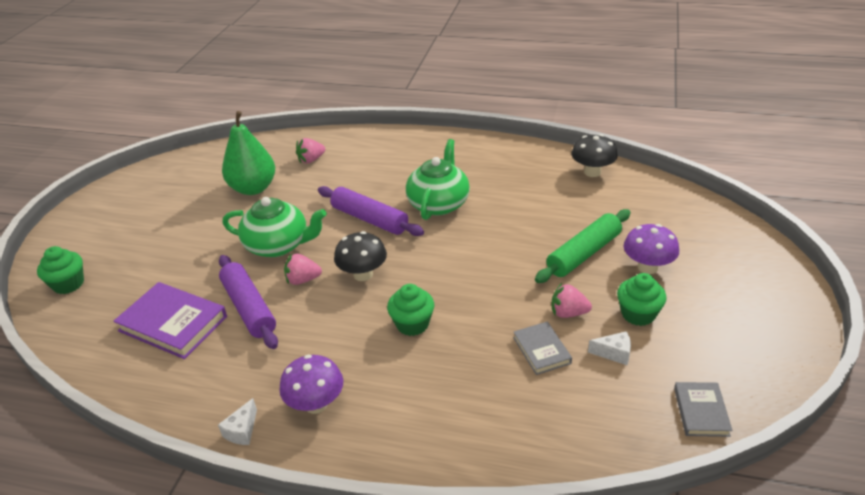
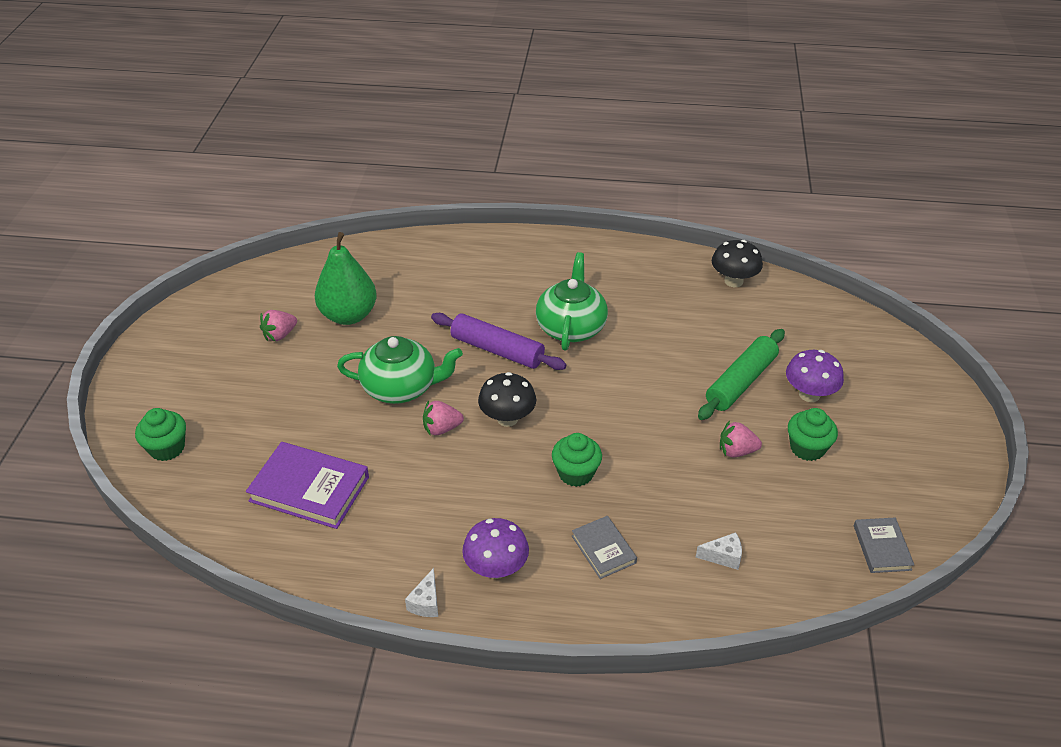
camera: 10 degrees left, 5 degrees up
purple rolling pin [219,255,278,349] -> none
pink strawberry [296,138,325,164] -> pink strawberry moved to [260,310,297,341]
grey book [513,322,572,375] -> grey book moved to [572,516,637,579]
white cheese [588,331,631,365] -> white cheese moved to [696,532,742,570]

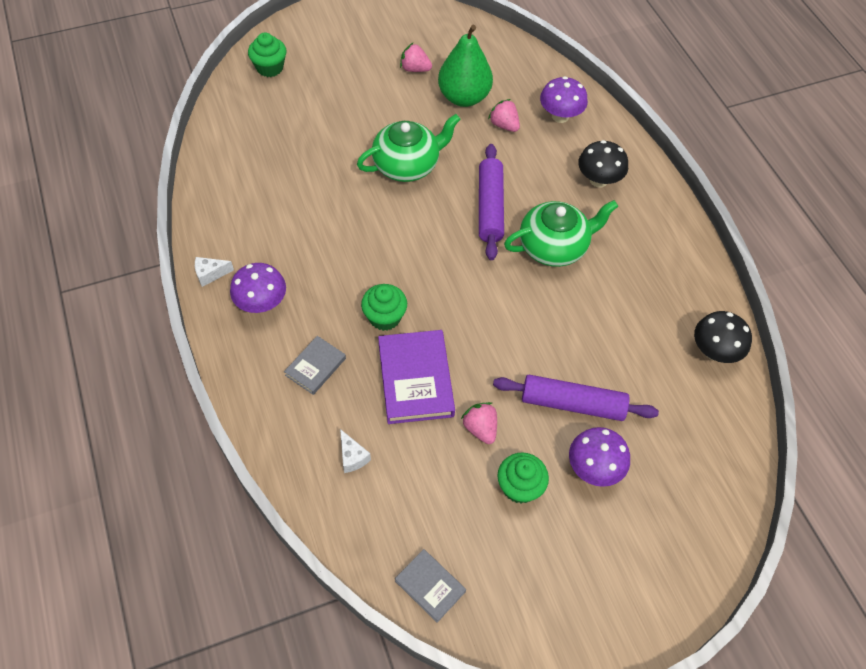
camera: 60 degrees right, 15 degrees up
purple book [246,442,369,529] -> purple book moved to [378,330,455,424]
green teapot [337,336,463,404] -> green teapot turned 90 degrees counterclockwise [357,114,461,182]
pink strawberry [423,400,464,435] -> pink strawberry moved to [488,99,520,132]
black mushroom [478,372,536,427] -> black mushroom moved to [578,140,628,188]
green rolling pin [698,329,785,420] -> purple rolling pin [493,375,659,421]
grey book [854,518,914,573] -> grey book turned 75 degrees clockwise [395,549,466,623]
none -> purple mushroom [540,76,588,123]

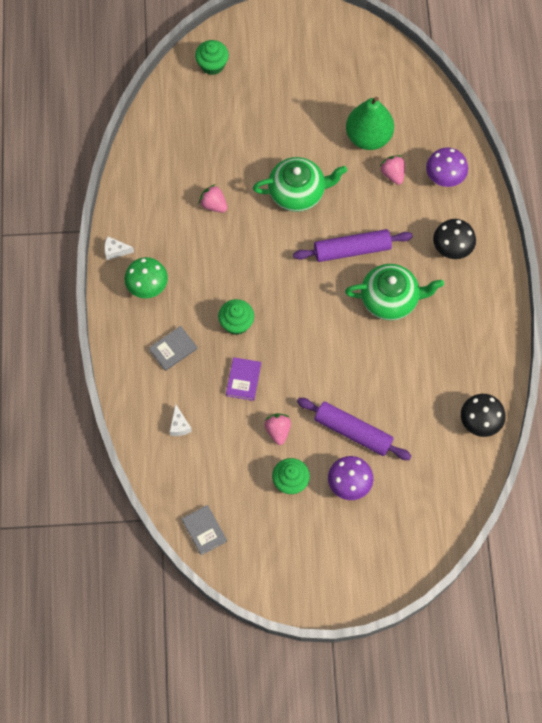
camera: 20 degrees right, 10 degrees up
purple mushroom [230,263,286,313] -> green mushroom [125,257,168,298]
purple book [378,330,455,424] -> purple book [226,357,261,401], size x0.56
pink strawberry [400,43,432,72] -> pink strawberry moved to [199,184,227,213]
purple rolling pin [479,144,504,260] -> purple rolling pin turned 60 degrees clockwise [293,229,413,262]

